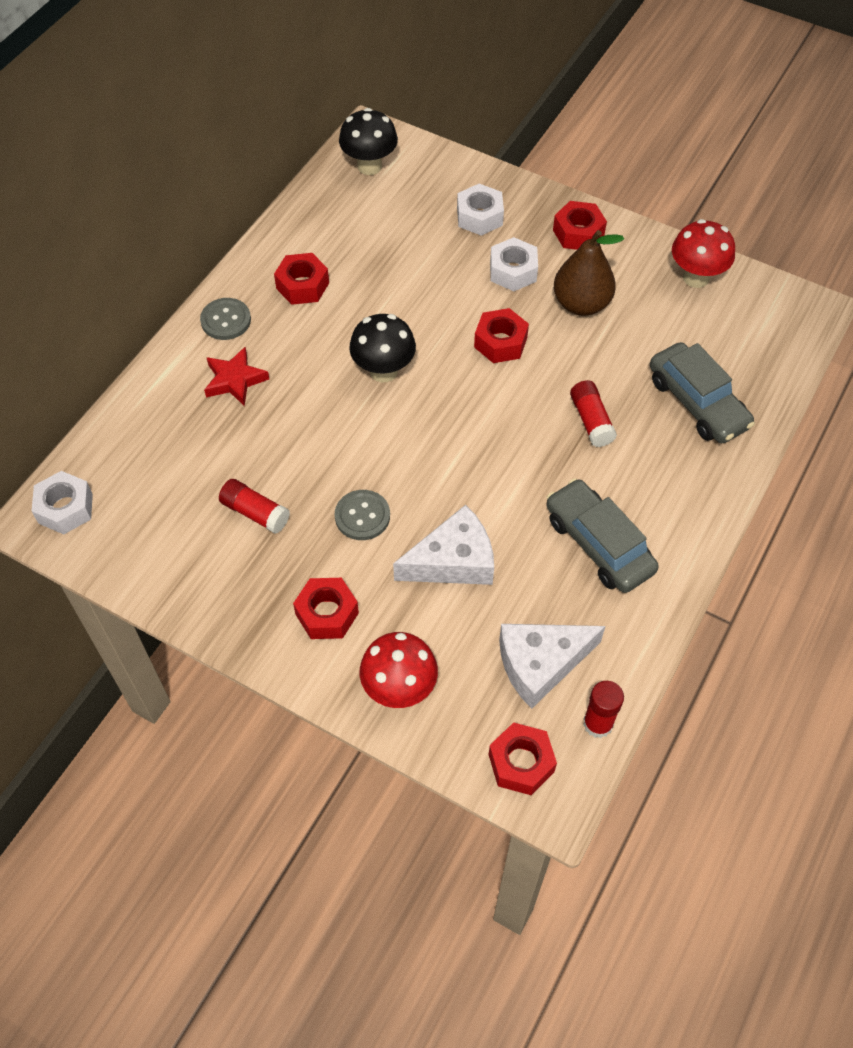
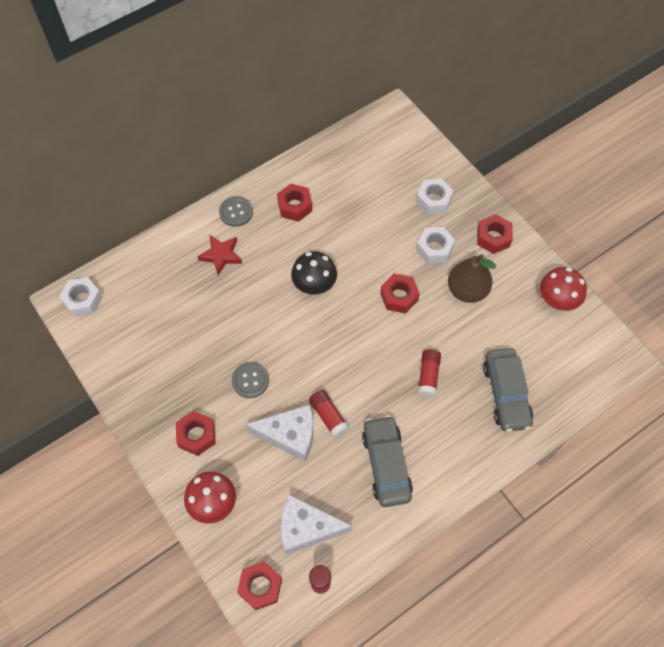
camera: 25 degrees right, 5 degrees up
red glue stick [219,479,290,534] -> red glue stick moved to [309,390,350,438]
black mushroom [339,108,398,175] -> none

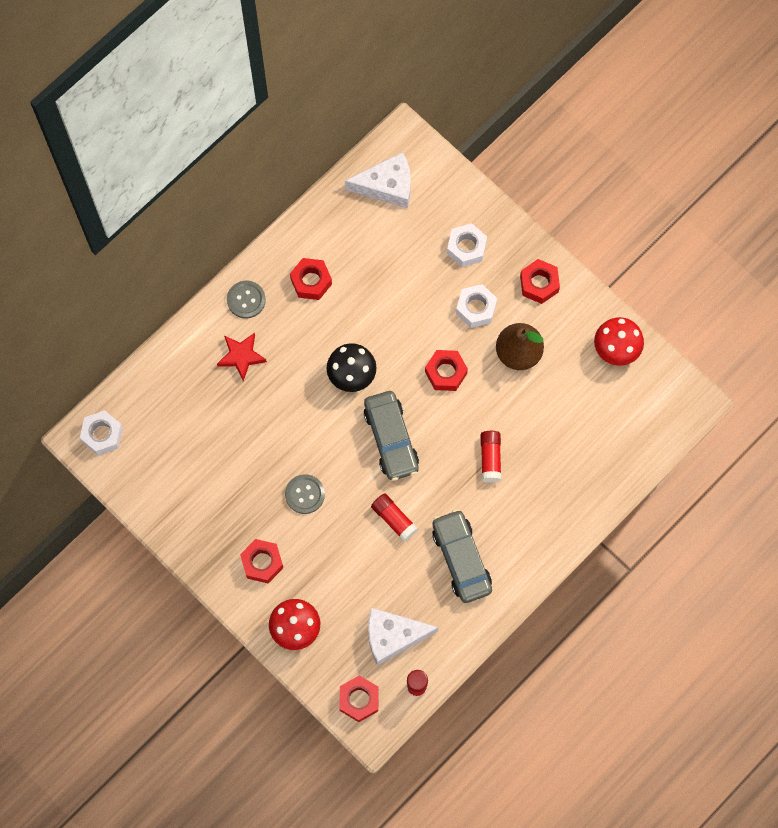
camera: 10 degrees left, 10 degrees up
white cheese [245,404,313,462] -> white cheese moved to [345,152,411,208]
grey car [483,348,533,432] -> grey car moved to [364,391,419,481]

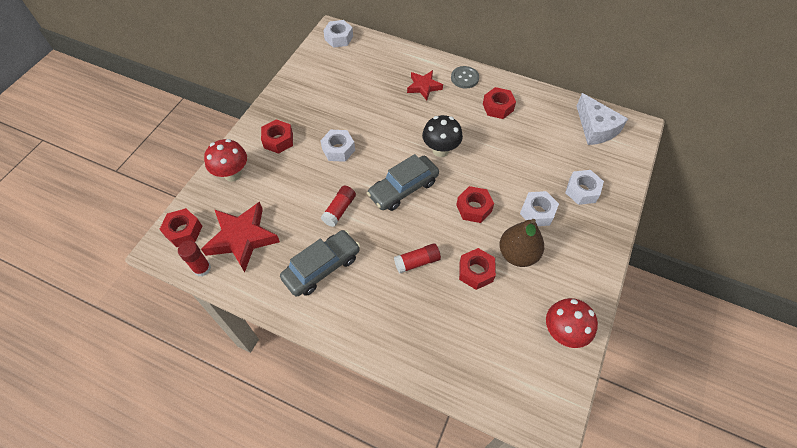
camera: 70 degrees right, 15 degrees down
grey button [285,474,325,514] -> white nut [320,130,355,162]
white cheese [368,608,439,666] -> red star [201,202,280,272]
red nut [520,259,560,304] -> red nut moved to [459,248,496,290]

